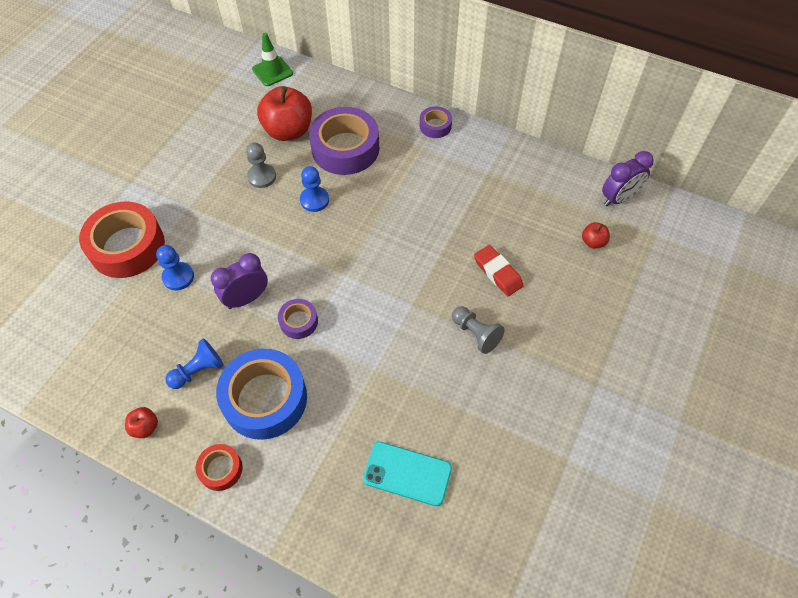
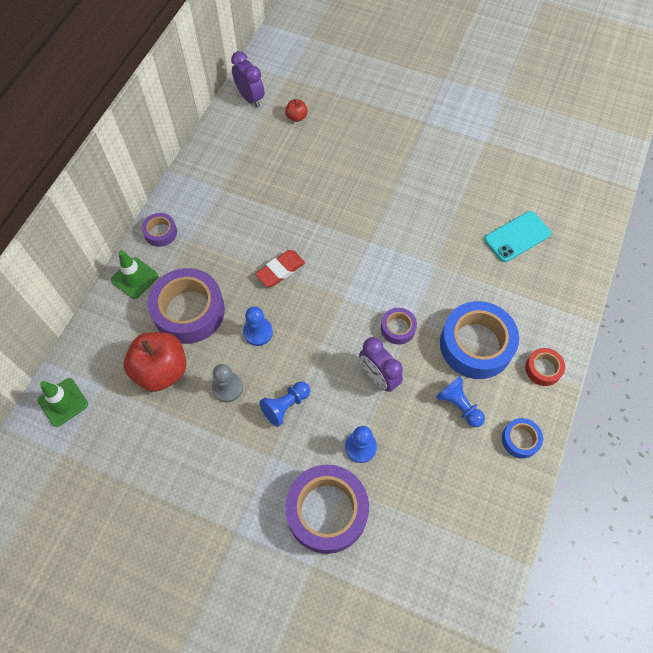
camera: 95 degrees left, 5 degrees up
red tape [79,201,165,278] -> purple tape [285,465,369,554]
red apple [125,407,158,438] -> blue tape [502,418,543,459]
turquoise phone [363,442,452,506] -> turquoise phone turned 45 degrees clockwise [484,211,551,262]
grey pawn [452,306,505,354] -> none
red eraser [474,245,524,296] -> red eraser moved to [255,250,305,287]
none -> green traffic cone [111,250,158,299]
none -> blue pawn [259,382,310,427]

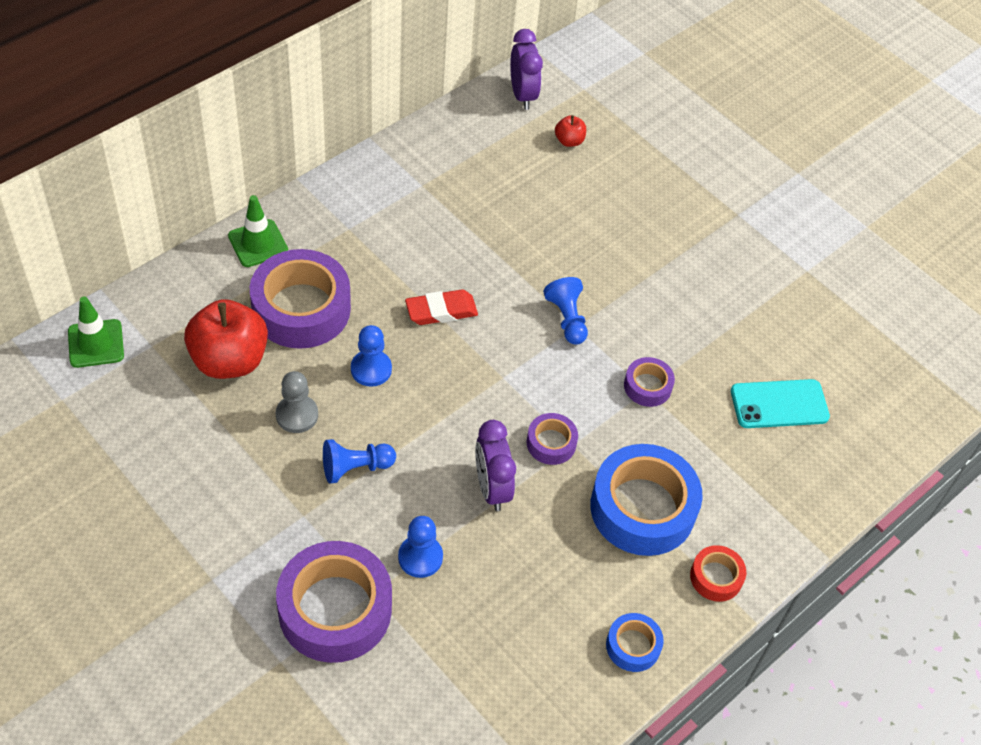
camera: 20 degrees right, 10 degrees down
purple tape [142,213,177,247] -> purple tape moved to [624,357,675,407]
blue pawn [436,376,485,427] -> blue pawn moved to [543,277,588,345]

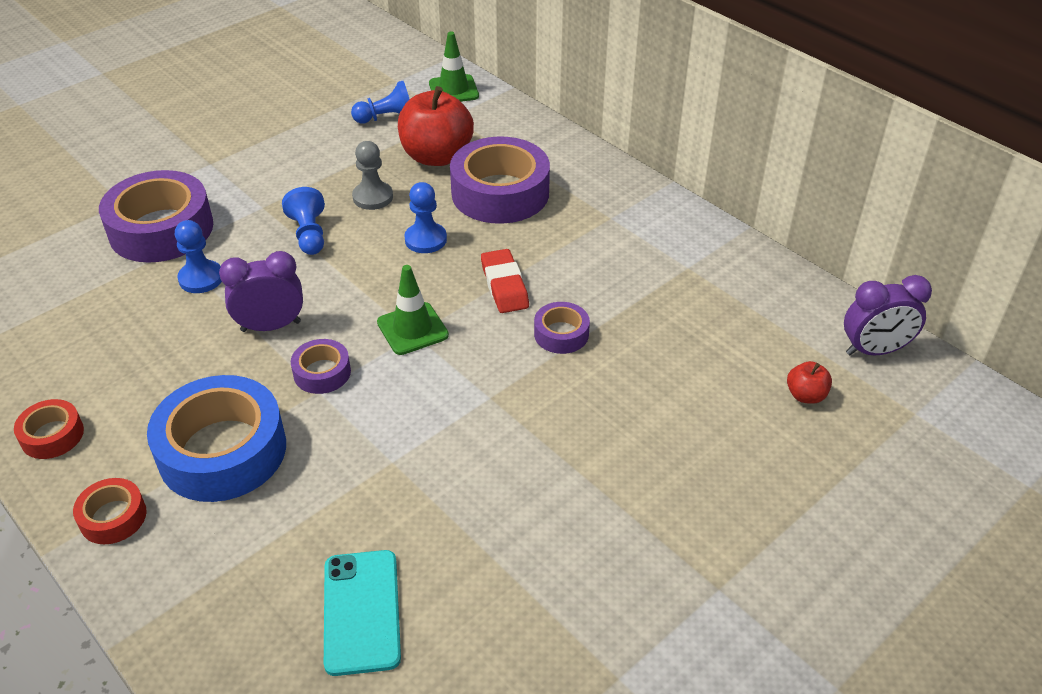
camera: 95 degrees right, 10 degrees down
green traffic cone [228,195,288,267] -> green traffic cone moved to [377,265,449,355]
blue pawn [543,277,588,345] -> blue pawn moved to [351,81,409,124]
blue tape [606,613,664,672] -> red tape [14,399,84,459]
purple tape [624,357,675,407] -> purple tape moved to [534,302,590,354]

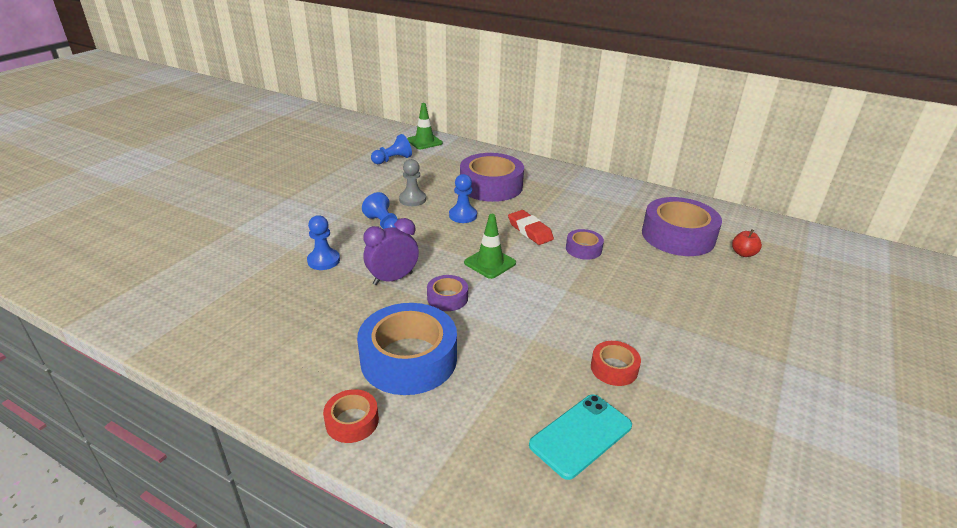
camera: 20 degrees left, 10 degrees down
red tape [14,399,84,459] -> red tape moved to [591,341,641,386]
purple tape [99,170,213,263] -> purple tape moved to [642,197,722,256]
turquoise phone [324,550,401,676] -> turquoise phone turned 75 degrees clockwise [529,394,632,480]
red apple [398,86,474,166] -> none
purple clock [844,275,932,355] -> none

